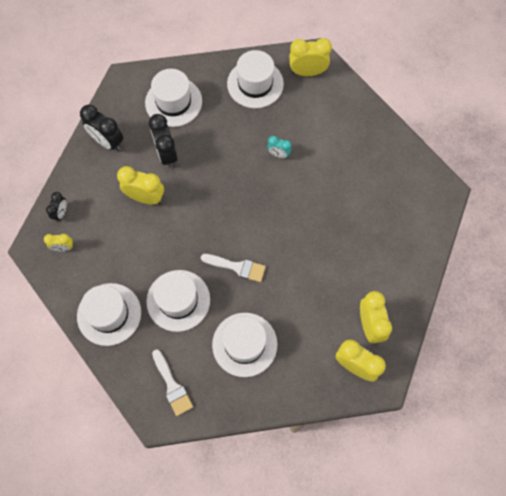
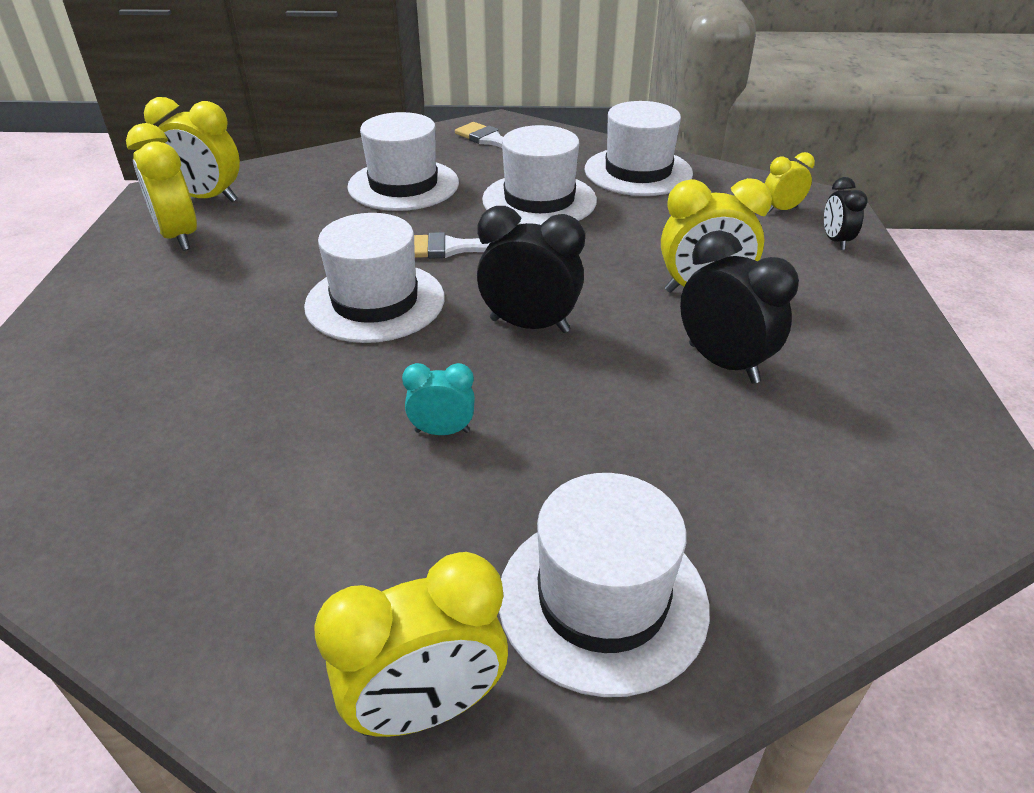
camera: 160 degrees right, 30 degrees down
black clock [80,105,123,151] -> black clock moved to [477,206,585,333]
white hat [145,69,202,127] -> white hat moved to [304,213,444,343]

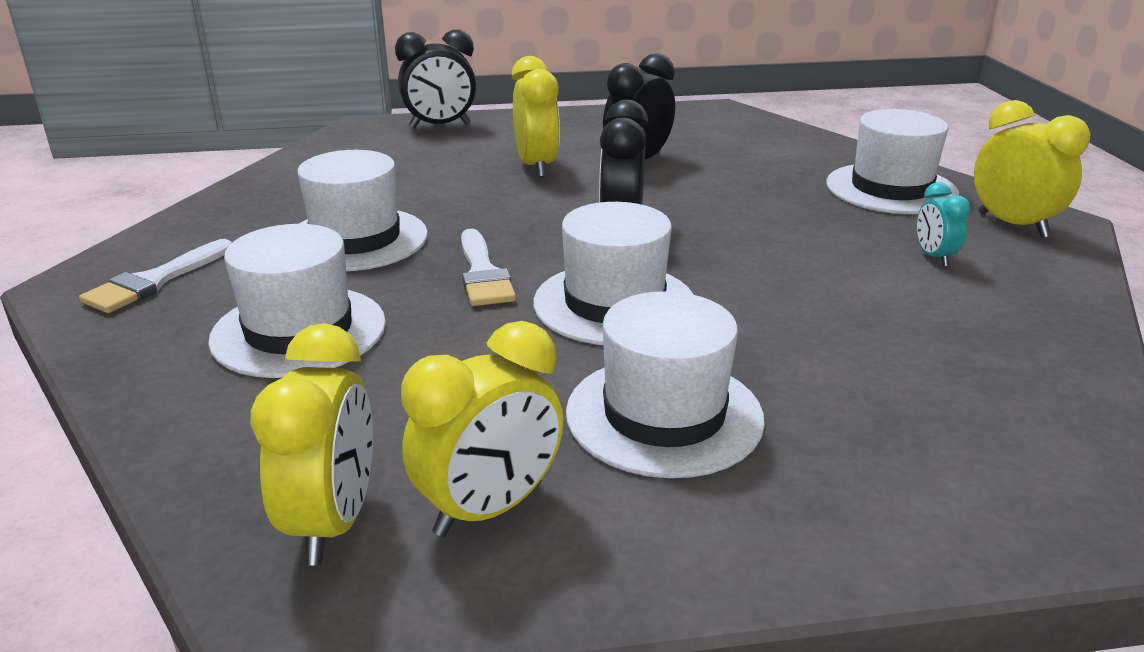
camera: 100 degrees left, 10 degrees down
turquoise clock [402,363,475,435] -> turquoise clock moved to [917,182,970,267]
white hat [585,101,693,196] -> white hat moved to [566,291,765,478]
yellow clock [765,152,815,213] -> none
black clock [824,177,868,250] -> black clock [395,30,476,129], size x1.76

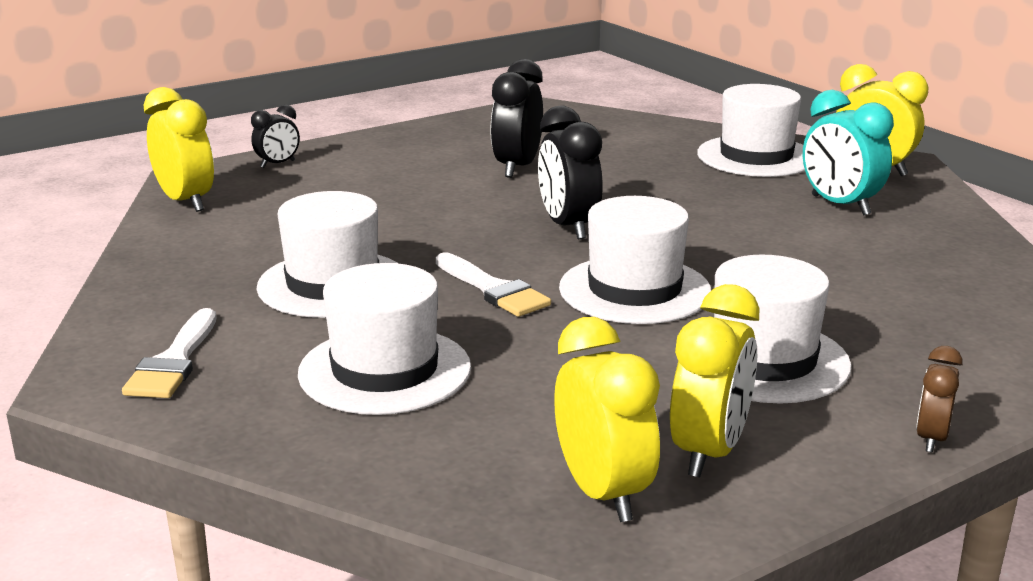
camera: 25 degrees left, 5 degrees down
black clock [395,30,476,129] -> black clock [251,105,300,168], size x0.57
yellow clock [512,56,560,178] -> yellow clock moved to [143,87,214,212]
turquoise clock [917,182,970,267] -> turquoise clock [803,90,894,216], size x1.76
none -> brown clock [916,346,963,453]

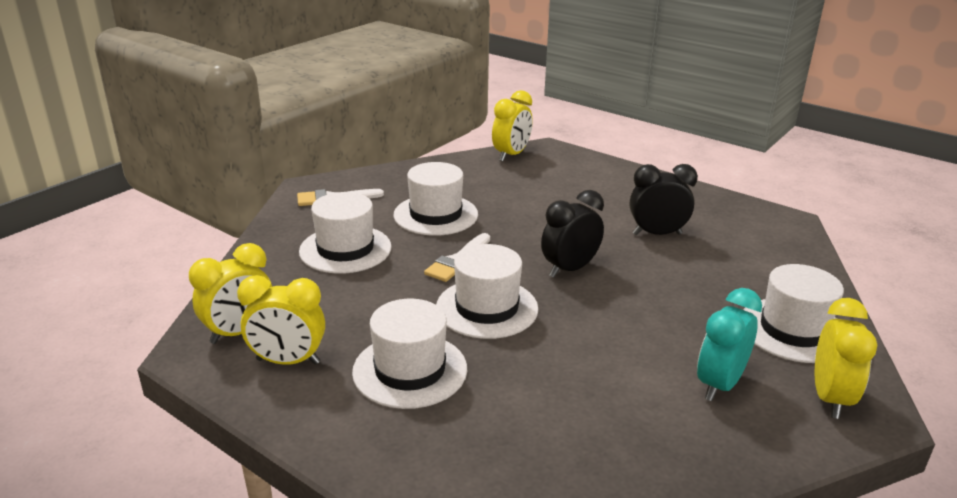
camera: 70 degrees right, 5 degrees up
black clock [251,105,300,168] -> none
brown clock [916,346,963,453] -> none

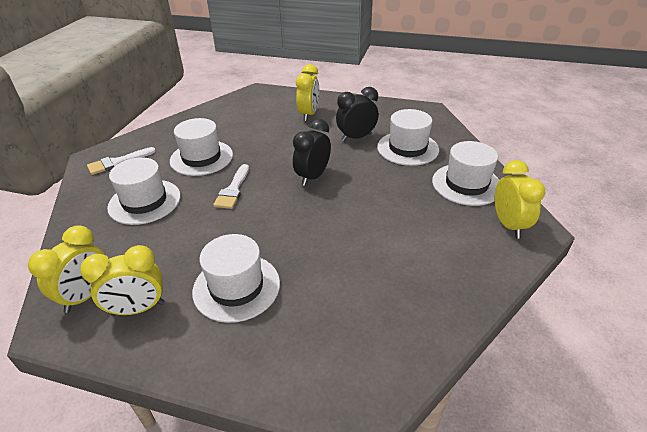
camera: 20 degrees left, 10 degrees up
white hat [436,244,538,339] -> white hat moved to [377,109,439,166]
yellow clock [492,90,533,162] -> yellow clock moved to [296,64,319,121]
turquoise clock [697,288,762,401] -> none

